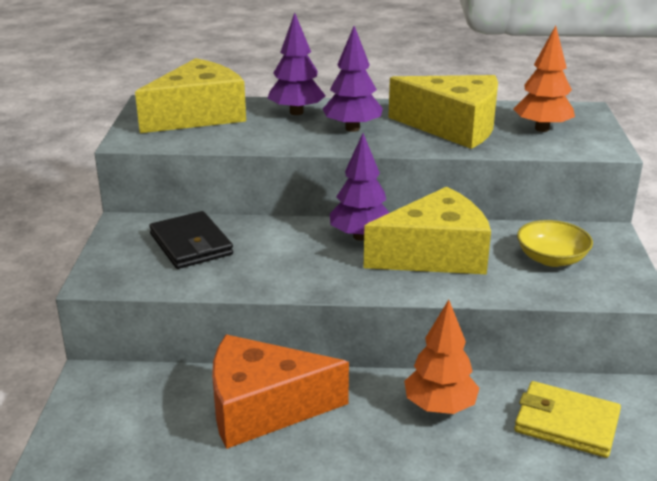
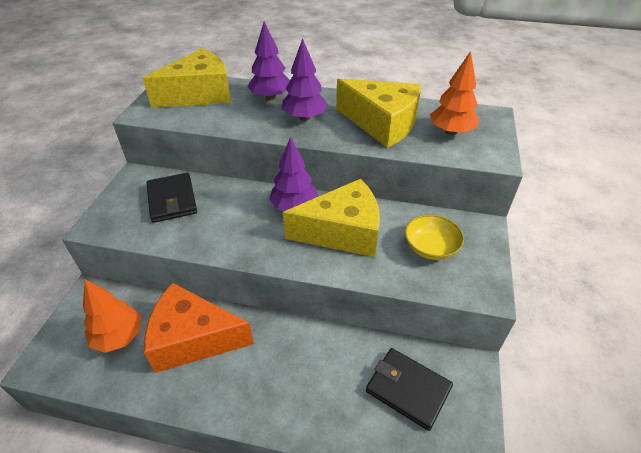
camera: 10 degrees right, 15 degrees up
orange tree [404,300,479,414] -> orange tree moved to [83,280,141,353]
yellow wallet [514,381,621,458] -> black wallet [366,348,453,431]

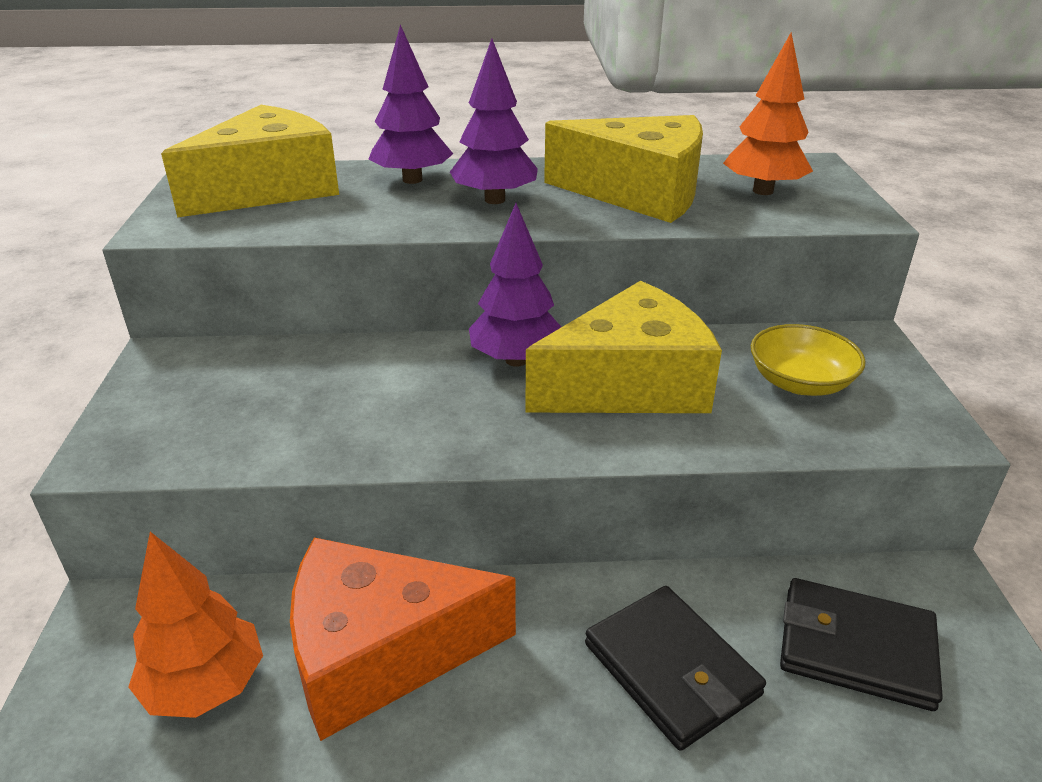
camera: 15 degrees left, 10 degrees down
black wallet [146,173,197,223] -> black wallet moved to [585,586,766,751]

